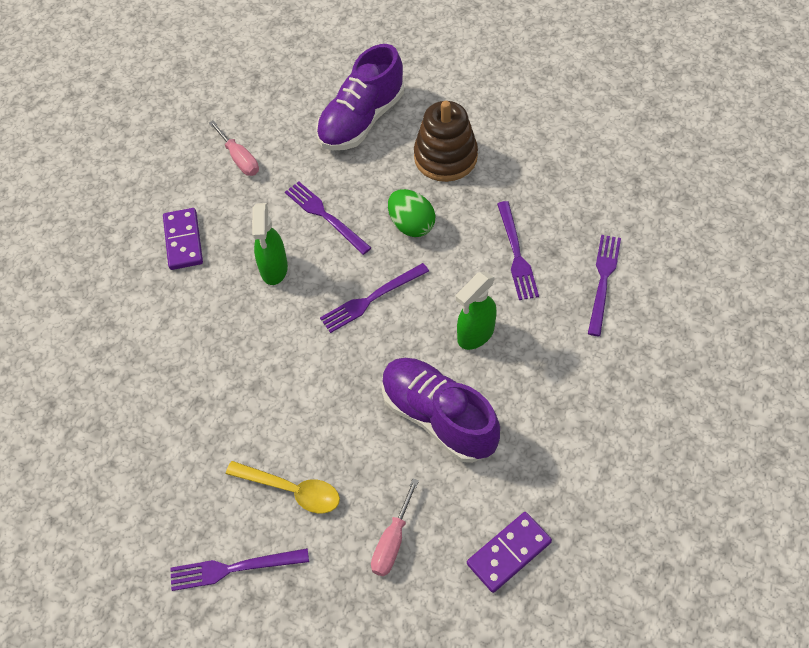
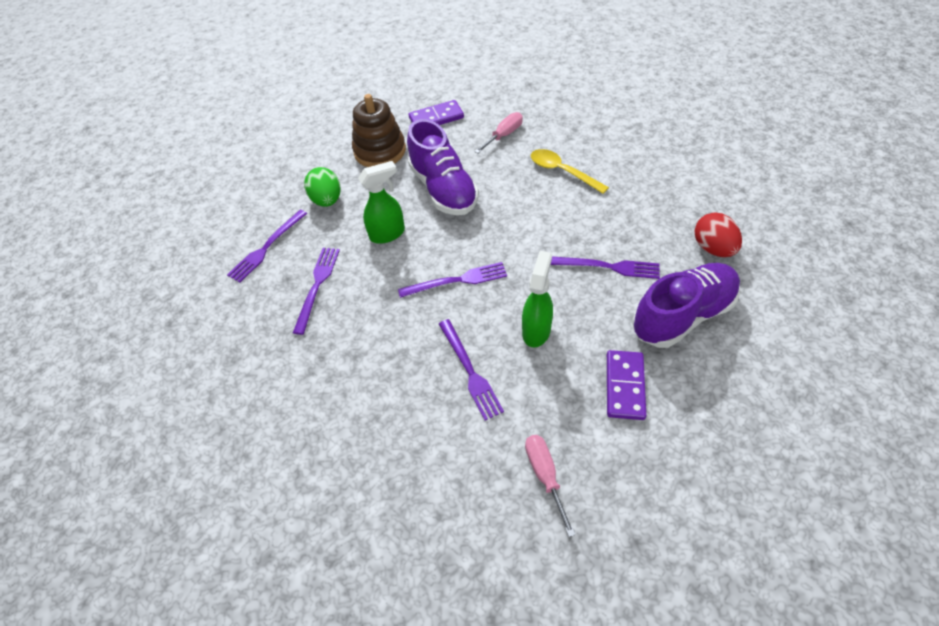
camera: 160 degrees left, 5 degrees down
purple fork [170,548,309,591] -> purple fork moved to [551,256,660,279]
purple shoe [316,44,404,150] -> purple shoe moved to [632,263,740,348]
green egg [388,189,436,237] -> green egg moved to [304,167,340,207]
brown stacking toy [414,101,478,182] -> brown stacking toy moved to [352,94,406,167]
none -> red egg [695,213,742,257]

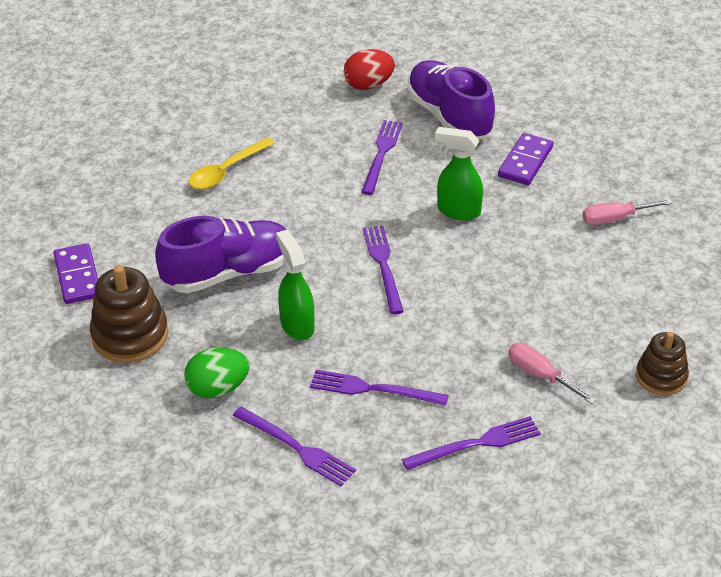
camera: 90 degrees left, 10 degrees down
purple fork [439,319,504,420] -> purple fork moved to [402,416,541,470]
pink screwdriver [474,112,523,153] -> pink screwdriver moved to [508,343,596,404]
purple domino [607,350,647,420] -> purple domino turned 75 degrees counterclockwise [498,133,553,185]
none -> brown stacking toy [636,332,689,395]

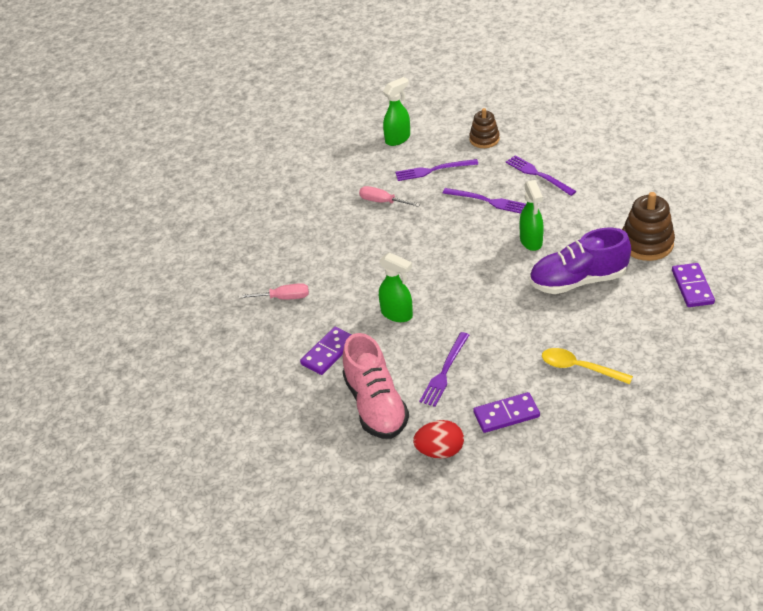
camera: 165 degrees left, 0 degrees up
green egg [184,347,249,399] -> none
yellow spoon [189,137,275,189] -> yellow spoon turned 120 degrees counterclockwise [542,348,633,384]
purple fork [363,226,404,314] -> none
purple shoe [407,60,495,139] -> pink shoe [342,333,409,439]
pink screwdriver [508,343,596,404] -> pink screwdriver turned 150 degrees clockwise [359,186,420,207]
brown stacking toy [636,332,689,395] -> brown stacking toy moved to [469,108,500,148]
none -> green spray bottle [383,77,410,146]
none -> purple domino [473,392,540,433]

